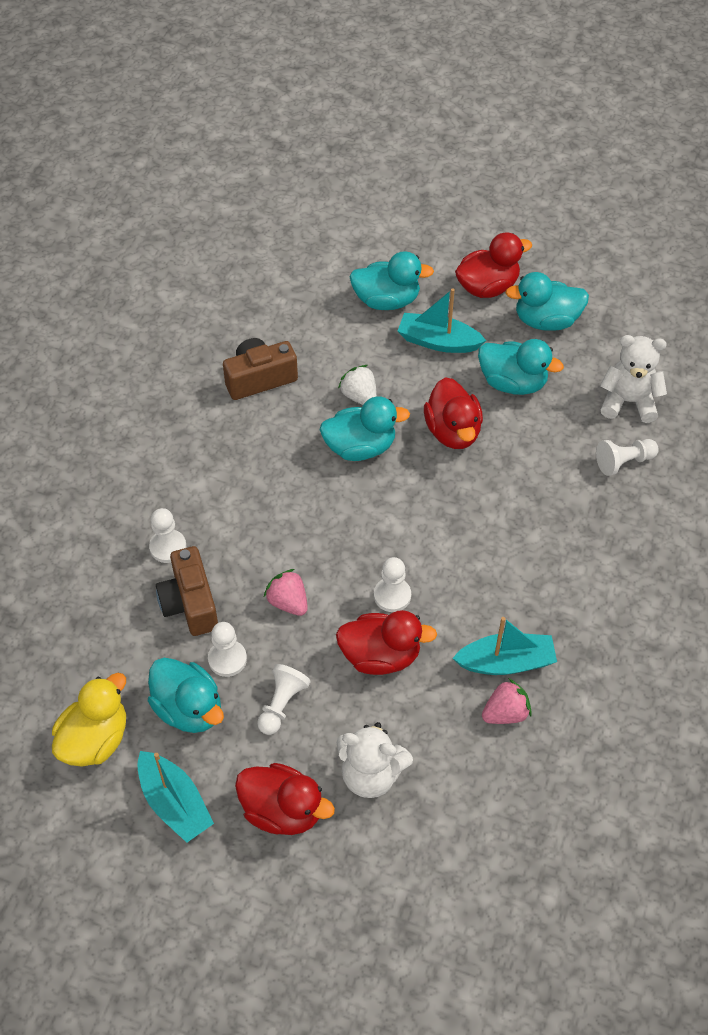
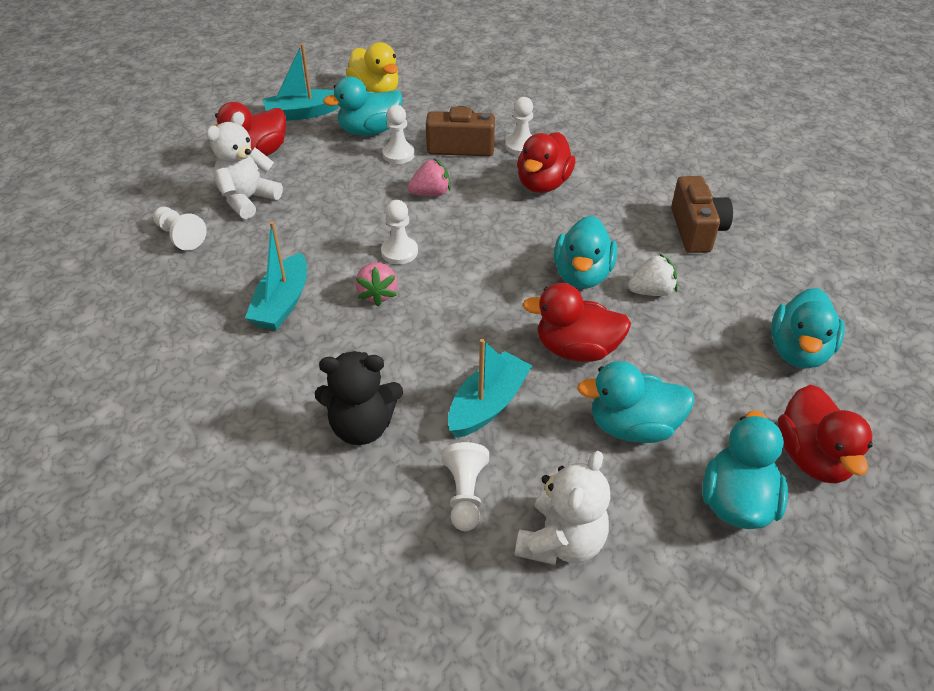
camera: 110 degrees right, 10 degrees down
white pawn [257,664,311,735] -> white pawn moved to [153,207,207,251]
red duck [336,610,437,675] -> red duck moved to [517,132,576,193]
turquoise boat [398,288,486,353] -> turquoise boat moved to [448,338,532,438]
turquoise duck [478,339,564,395] -> turquoise duck turned 45 degrees clockwise [577,361,695,443]
pink strawberry [482,679,532,724] -> pink strawberry moved to [355,262,398,307]
none -> black teddy bear [315,351,403,445]

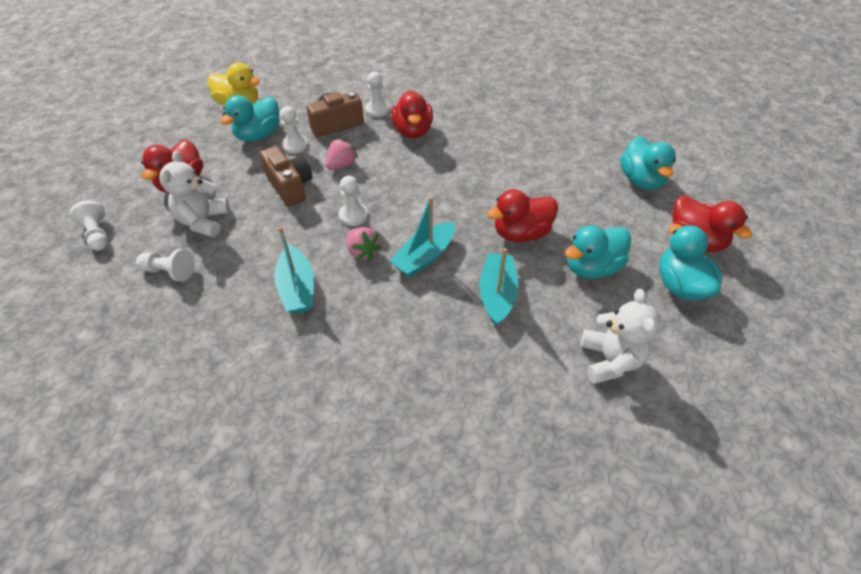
camera: 30 degrees left, 5 degrees up
turquoise boat [263,43,339,121] -> turquoise boat moved to [390,197,455,277]
black teddy bear [315,351,403,445] -> none
white pawn [442,442,489,531] -> white pawn moved to [70,200,108,251]
turquoise duck [554,216,617,289] -> none
white strawberry [628,253,678,296] -> none
brown camera [671,176,733,253] -> brown camera moved to [260,146,312,207]

